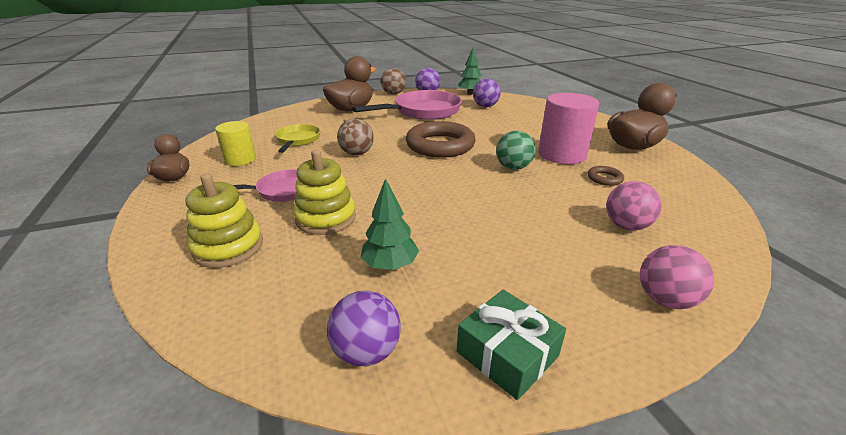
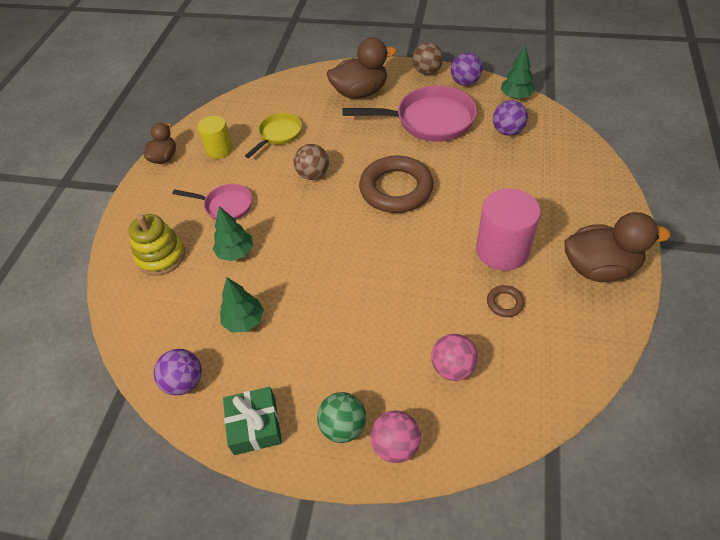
camera: 35 degrees right, 20 degrees up
yellow stacking toy [293,150,356,235] -> green tree [213,206,253,261]
green ball [496,131,536,170] -> green ball moved to [317,392,366,443]

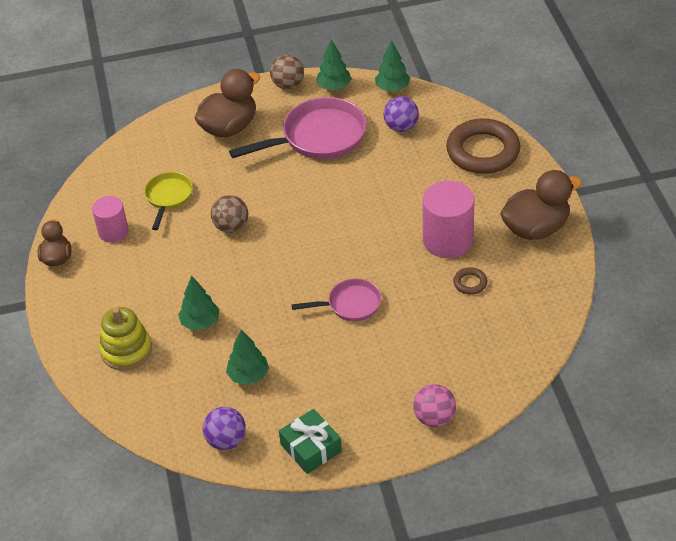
camera: 25 degrees left, 5 degrees down
pink pan [172,184,252,220] -> pink pan moved to [291,278,381,321]
yellow cylinder [198,116,233,159] -> pink cylinder [92,196,129,242]
green ball [317,392,366,443] -> none
brown ring [359,156,434,213] -> brown ring moved to [446,118,521,174]
pink ball [431,334,478,381] -> none
purple ball [451,53,483,86] -> green tree [316,39,352,90]

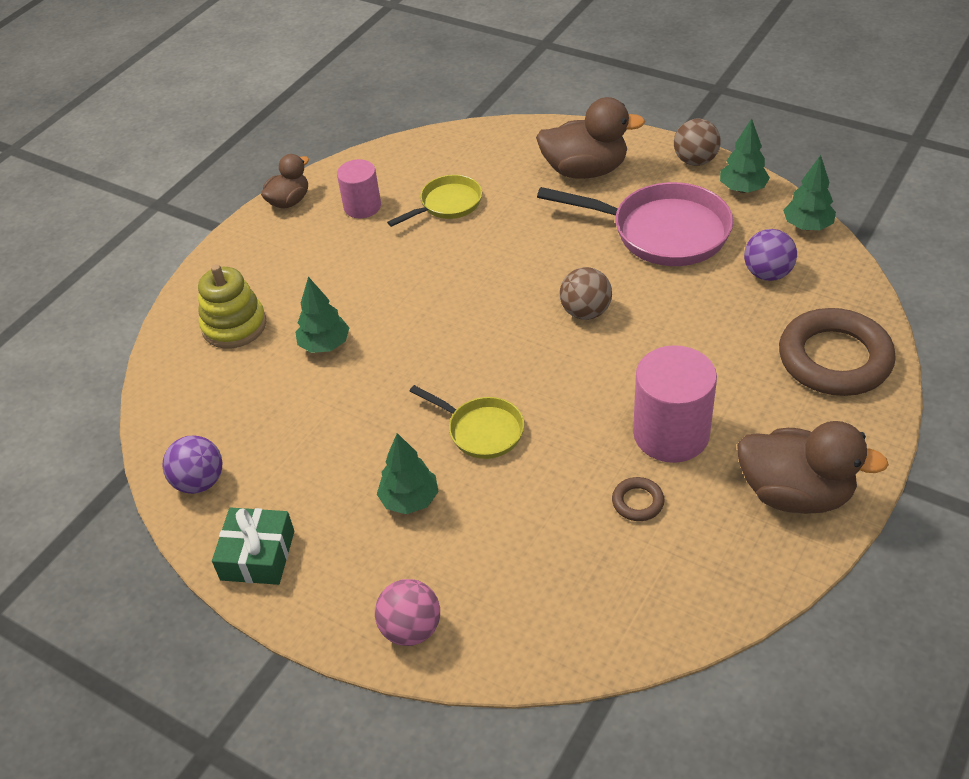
camera: 45 degrees right, 0 degrees up
brown ball [211,195,248,233] -> brown ball moved to [560,267,612,320]
green tree [226,329,269,385] -> green tree moved to [377,433,439,514]
pink pan [291,278,381,321] -> yellow pan [409,385,524,459]

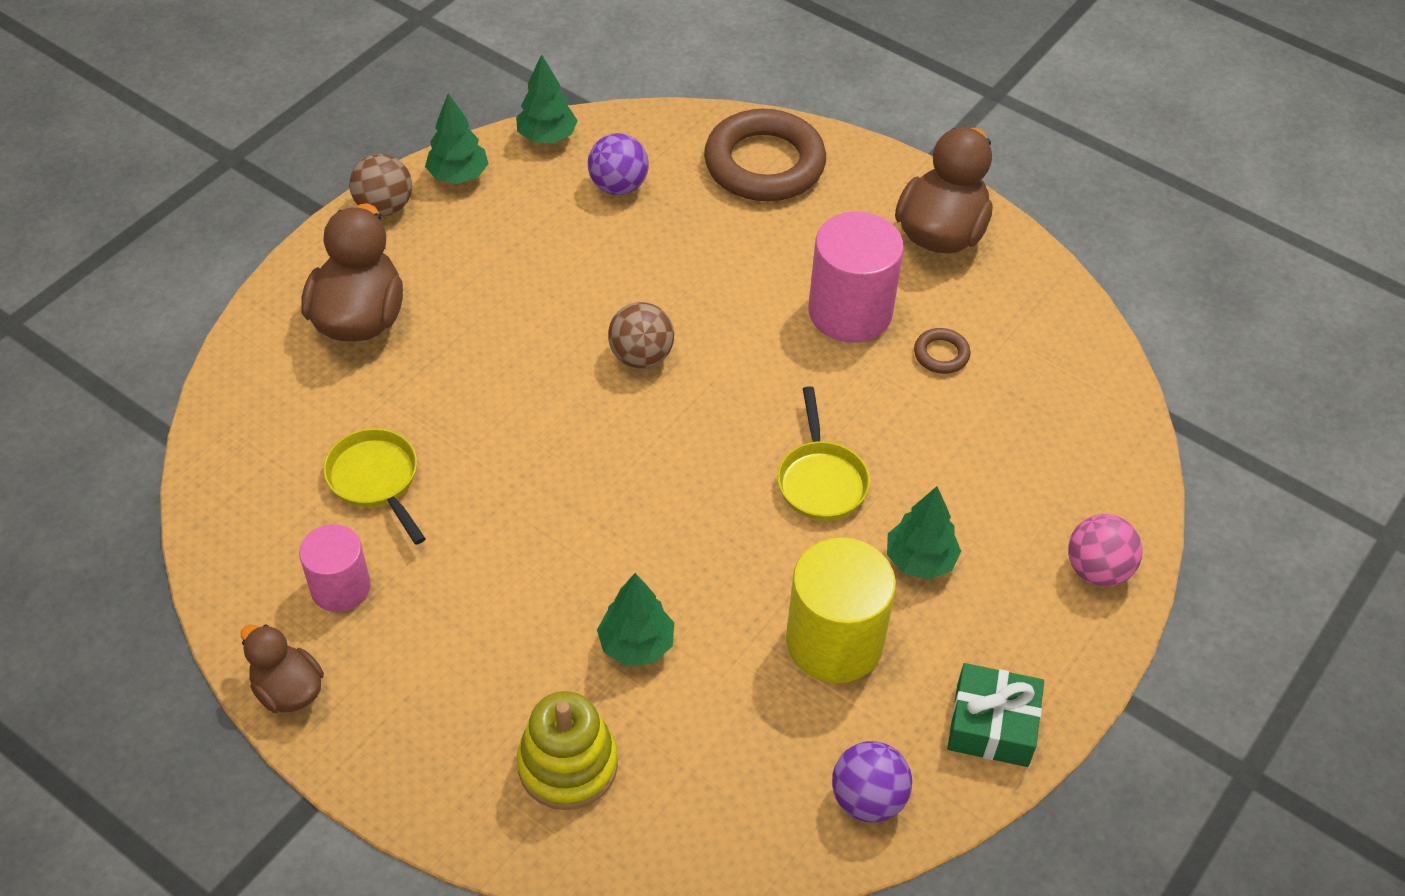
camera: 90 degrees left, 5 degrees up
yellow pan [409,385,524,459] -> yellow pan turned 135 degrees clockwise [777,386,870,520]
pink pan [537,182,733,266] -> none
none -> yellow cylinder [786,538,896,683]

